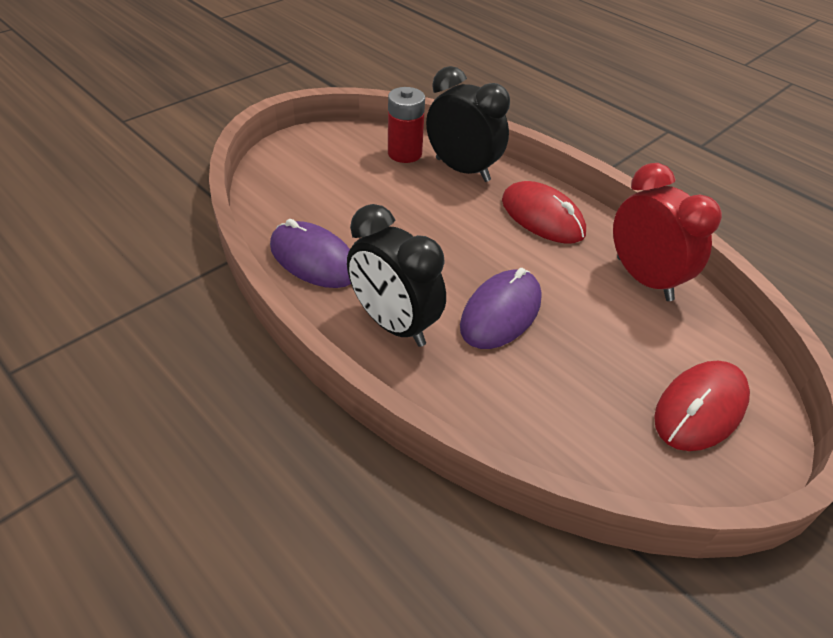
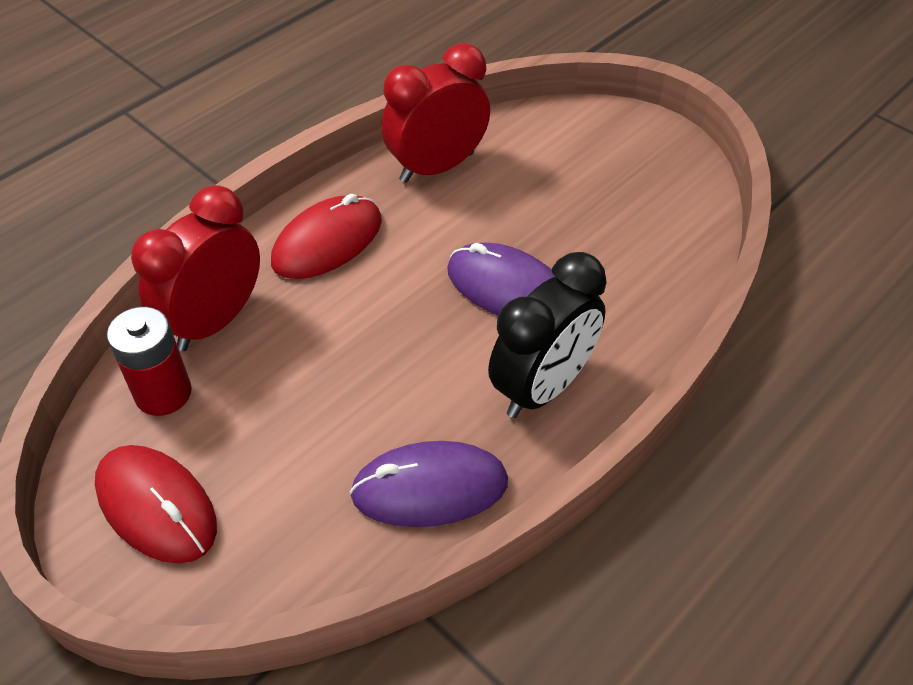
camera: 90 degrees left, 5 degrees up
purple mouse [270,219,351,288] -> purple mouse turned 45 degrees clockwise [350,441,508,527]
black clock [426,66,510,182] -> red clock [131,185,260,351]
red mouse [654,361,750,451] -> red mouse moved to [95,445,217,564]

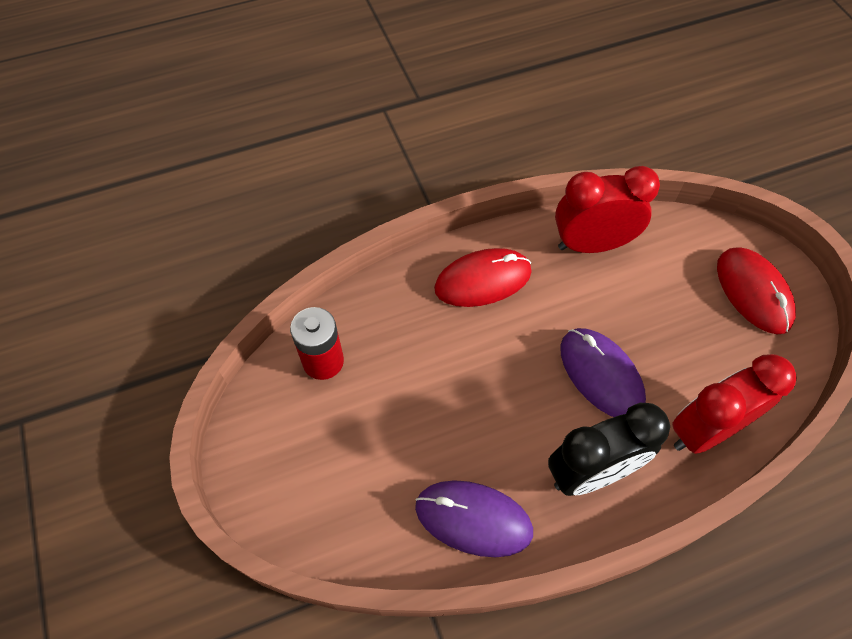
camera: 25 degrees right, 10 degrees up
red mouse [95,445,217,564] -> red mouse moved to [717,247,796,335]
red clock [131,185,260,351] -> red clock moved to [672,354,797,454]

